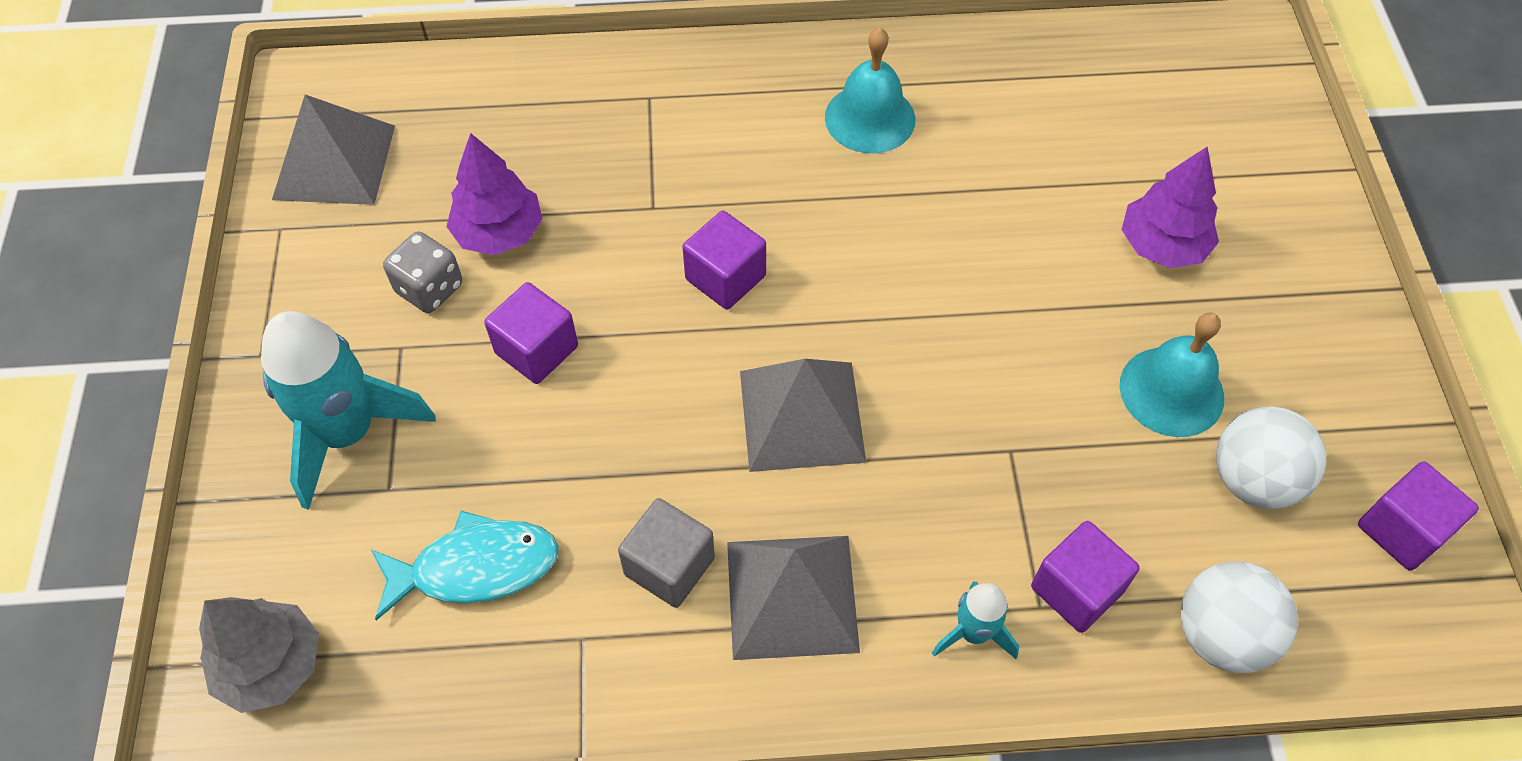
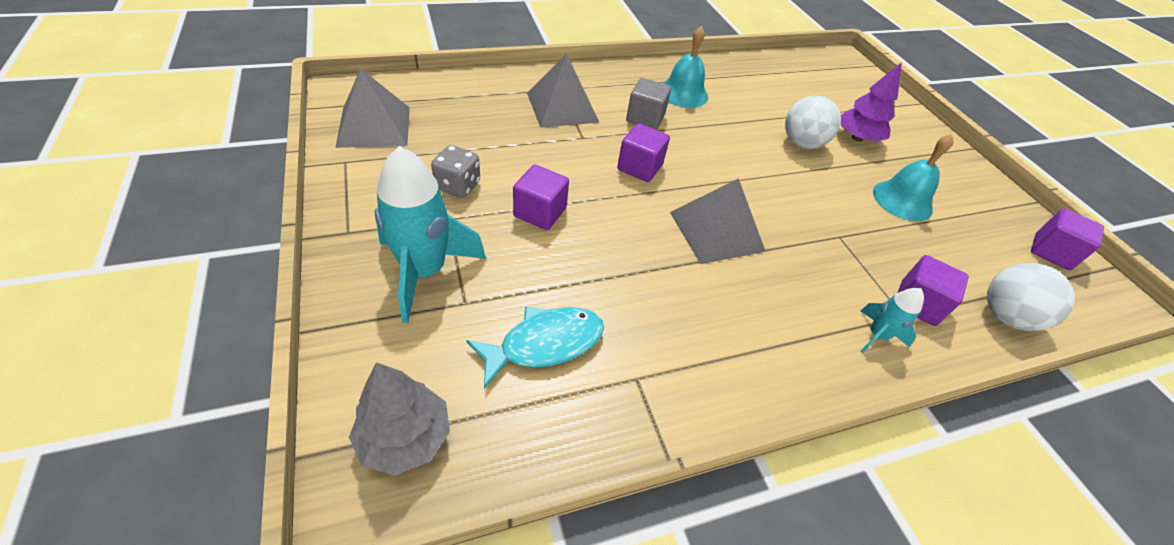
camera: 20 degrees left, 10 degrees down
purple tree [446,133,542,255] -> none
grey cube [618,498,715,608] -> grey cube moved to [626,78,671,130]
grey pyramid [727,536,860,660] -> grey pyramid moved to [527,54,600,128]
white ball [1216,407,1326,509] -> white ball moved to [785,95,841,149]

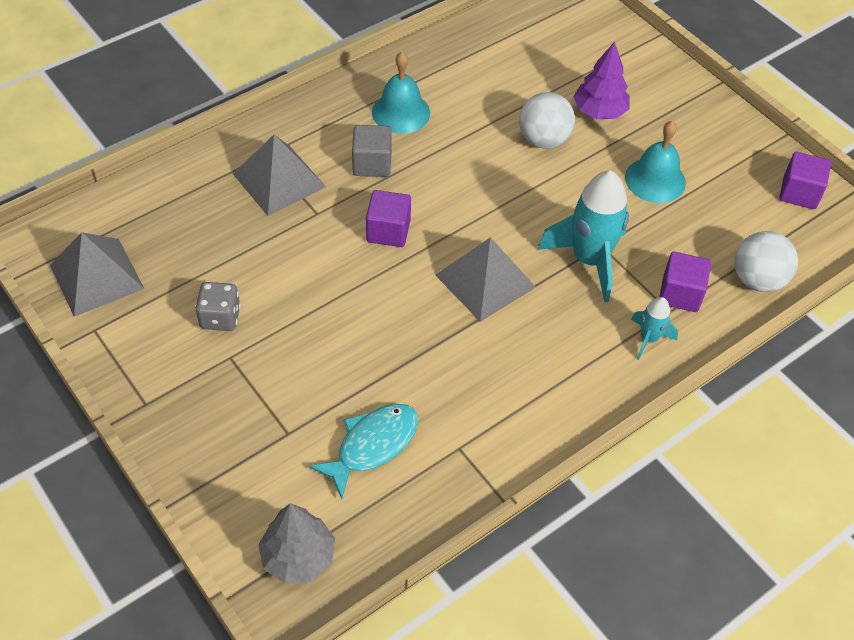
camera: 15 degrees left, 5 degrees up
turquoise rocket [374,146,486,323] -> turquoise rocket moved to [537,170,629,302]
purple cube [513,164,569,230] -> none

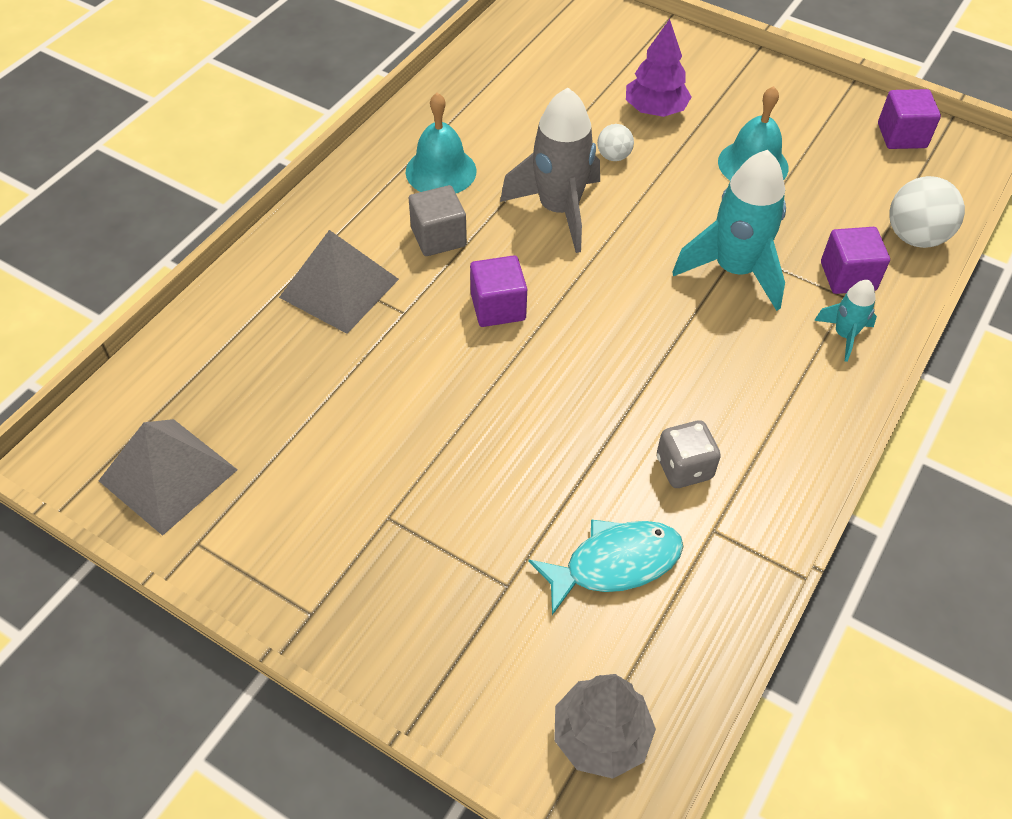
camera: 20 degrees left, 0 degrees up
grey dice [195,282,241,331] -> grey dice moved to [657,421,721,488]
turquoise fish [309,404,418,499] -> turquoise fish turned 45 degrees clockwise [528,519,683,615]
grey pyramid [435,237,535,322] -> none
white ball [519,92,575,149] -> white ball [597,124,634,161], size x0.56
none -> grey rocket [500,88,600,253]

